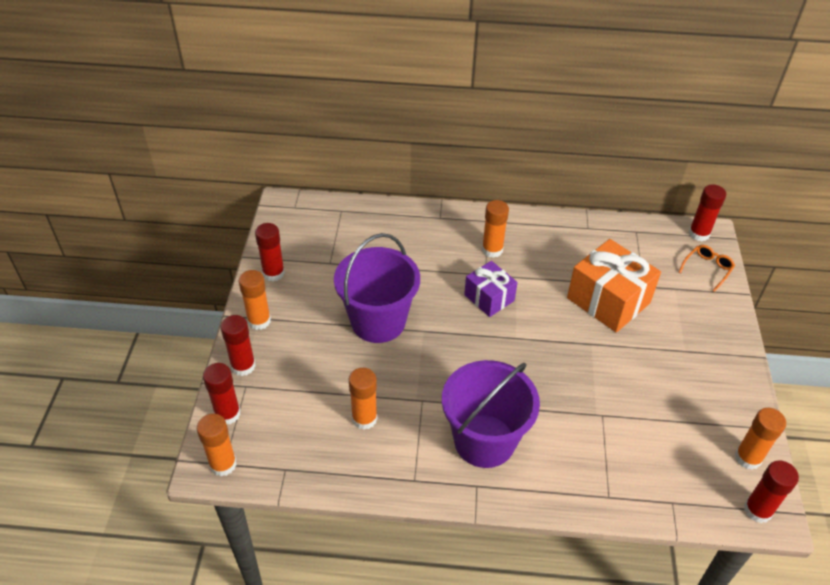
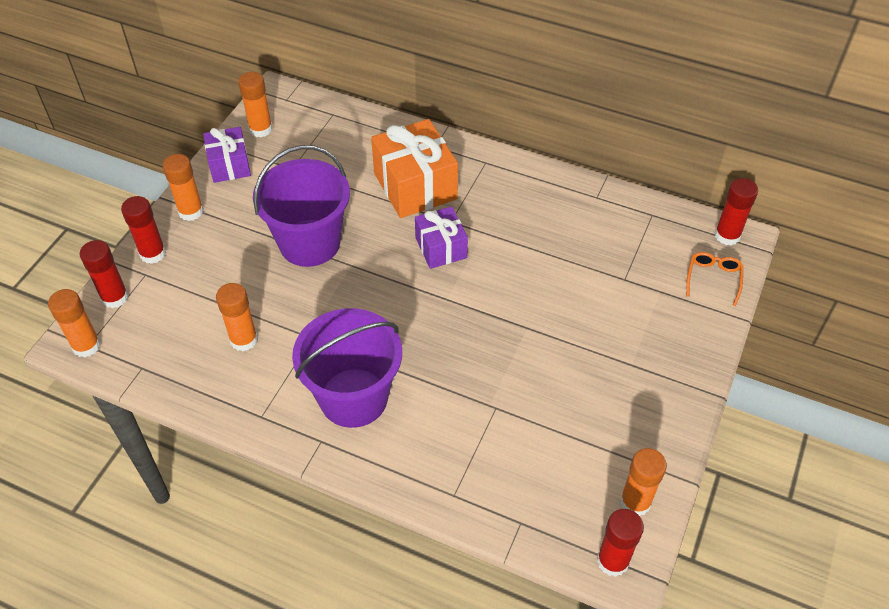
camera: 20 degrees right, 5 degrees up
red glue stick [255,223,285,282] -> purple gift [203,127,251,183]
orange glue stick [482,200,509,258] -> orange glue stick moved to [238,72,273,137]
orange gift [567,239,661,332] -> orange gift moved to [371,119,458,218]
orange glasses [678,245,735,292] -> orange glasses turned 45 degrees counterclockwise [686,252,743,306]

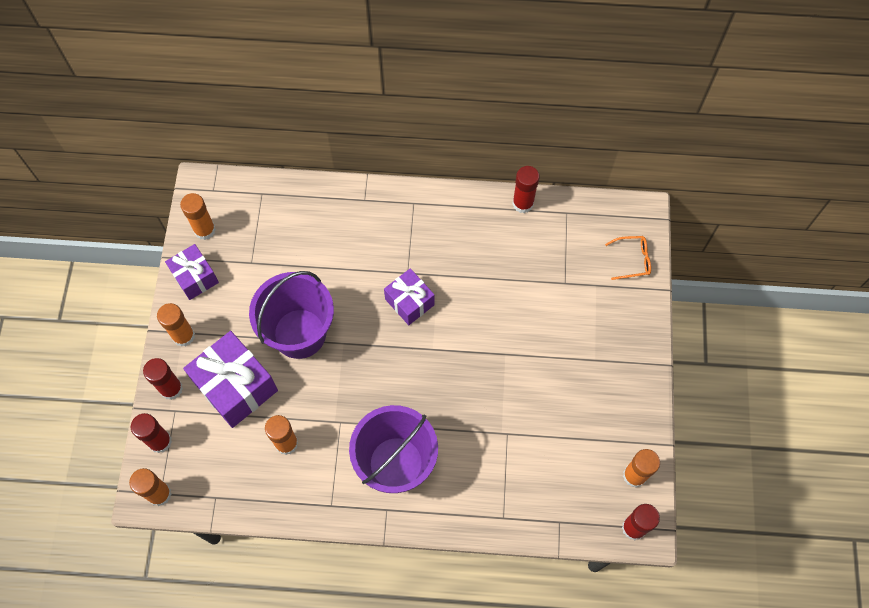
camera: 20 degrees left, 15 degrees up
orange gift [371,119,458,218] -> none
orange glasses [686,252,743,306] -> orange glasses turned 90 degrees clockwise [605,236,651,280]
red glue stick [715,178,758,245] -> red glue stick moved to [512,166,540,213]
none -> purple gift [183,331,278,428]

